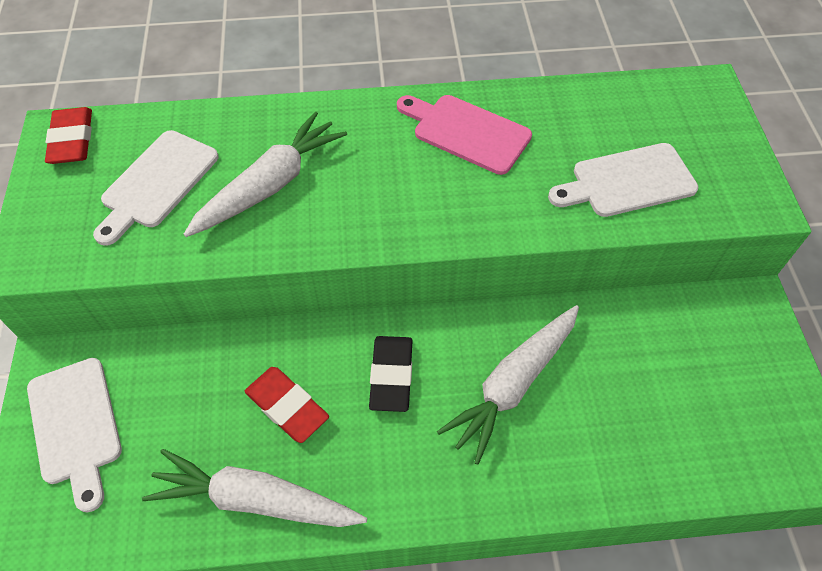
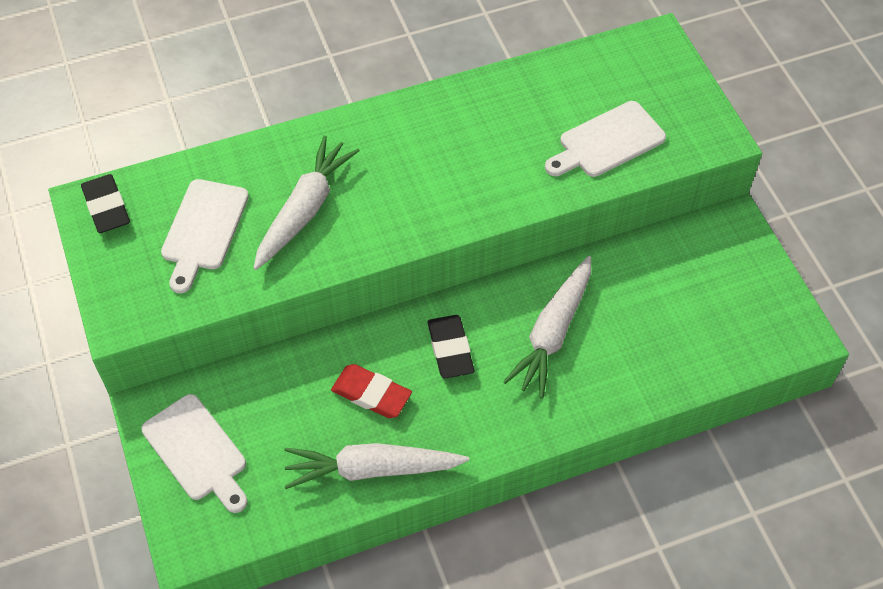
camera: 15 degrees left, 0 degrees up
red eraser [45,107,92,164] -> black eraser [81,174,130,233]
pink cutting board [397,95,532,175] -> none

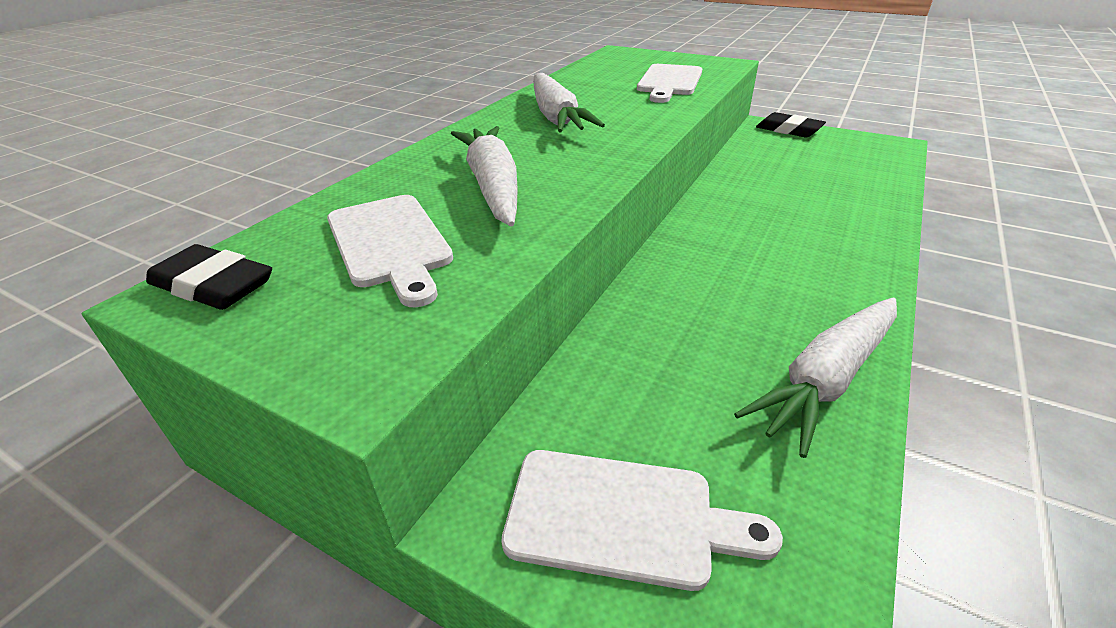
camera: 40 degrees left, 20 degrees down
red eraser [331,364,412,418] -> none
black eraser [427,315,474,379] -> black eraser moved to [756,112,826,137]
white carrot [503,256,591,398] -> white carrot moved to [533,73,605,132]

